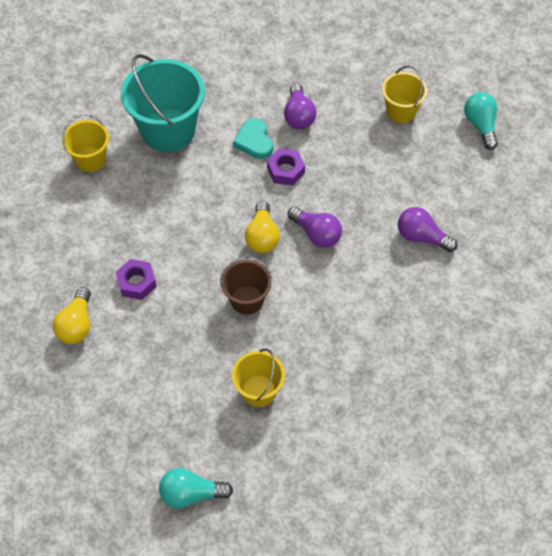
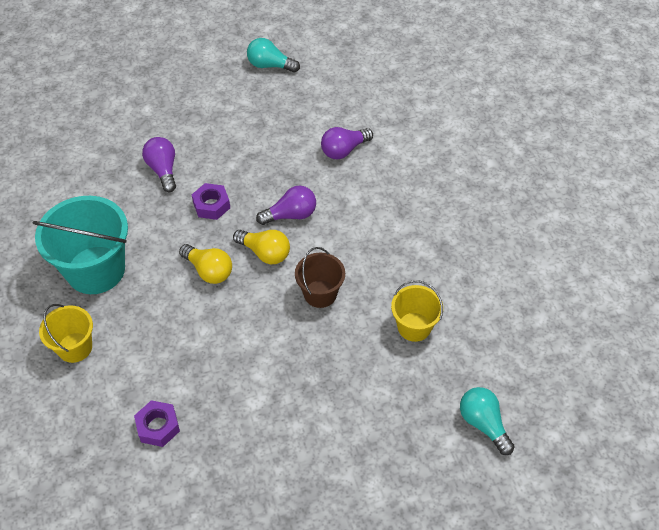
camera: 60 degrees left, 5 degrees down
yellow light bulb [53,287,91,344] -> yellow light bulb moved to [179,244,232,284]
purple nut [116,259,157,300] -> purple nut moved to [134,400,180,447]
turquoise light bulb [159,468,233,509] -> turquoise light bulb turned 120 degrees clockwise [460,387,515,455]
turquoise heart [233,118,273,159] -> none
purple light bulb [284,83,317,129] -> purple light bulb turned 135 degrees counterclockwise [142,137,176,192]
yellow bucket [382,66,427,123] -> none

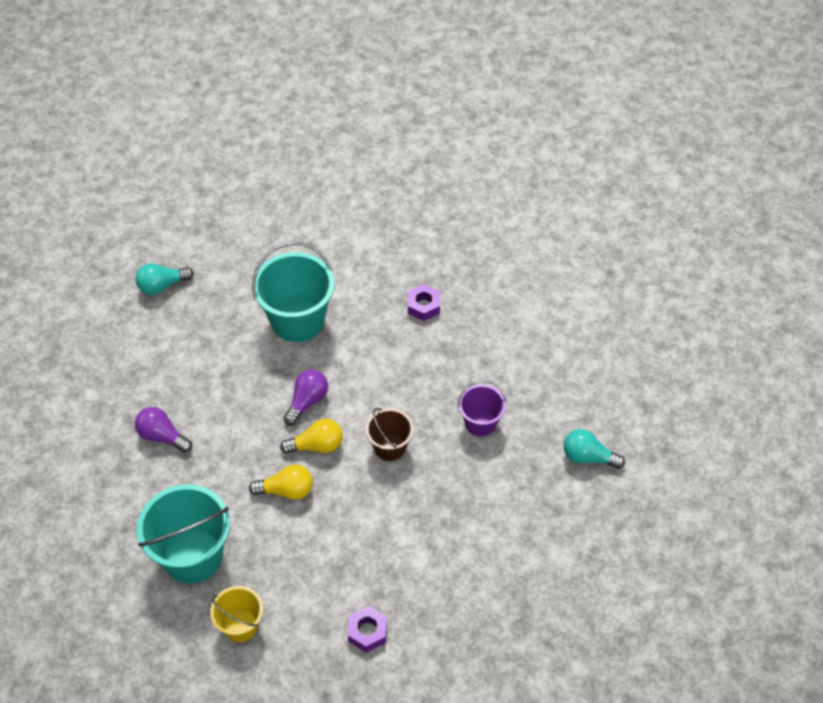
camera: 40 degrees left, 0 degrees up
purple nut [192,183,230,220] -> purple nut moved to [408,284,440,321]
purple light bulb [321,127,373,160] -> turquoise bucket [252,242,335,342]
yellow bucket [391,280,443,342] -> purple bucket [458,381,506,437]

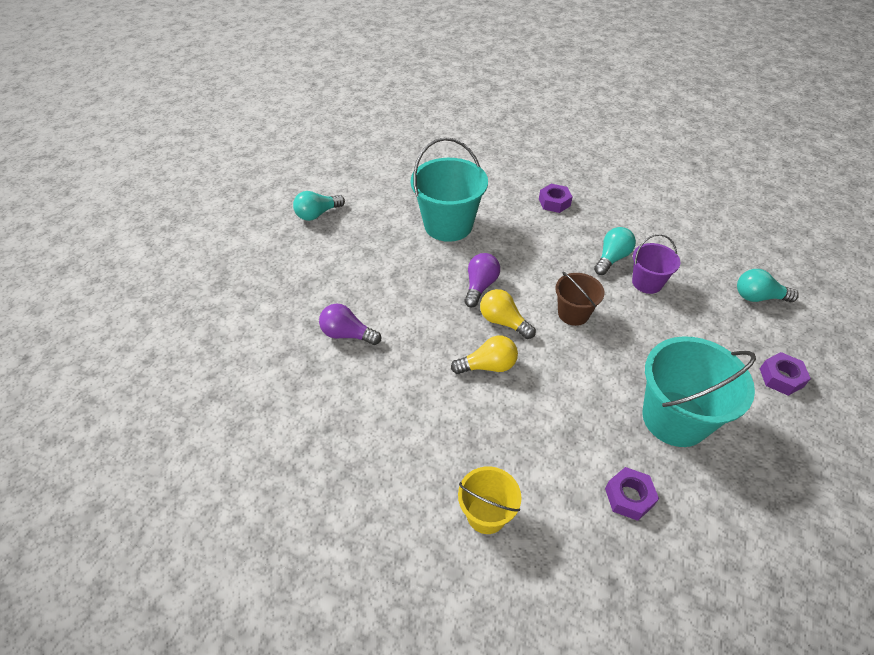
camera: 10 degrees left, 5 degrees down
turquoise bucket [137,484,230,583] -> turquoise bucket moved to [642,336,756,447]
yellow light bulb [280,419,343,454] -> yellow light bulb turned 120 degrees counterclockwise [480,289,536,339]
none -> turquoise light bulb [594,227,636,275]
none -> purple nut [760,352,811,396]

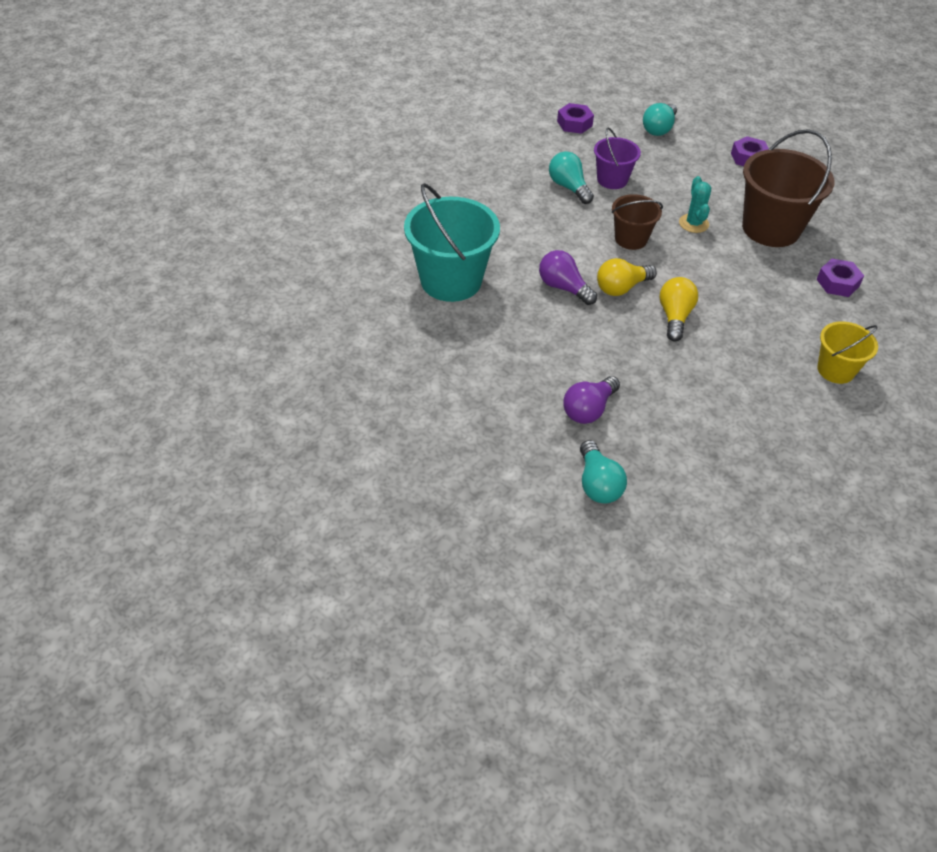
camera: 70 degrees left, 0 degrees up
turquoise light bulb [293,191,345,221] -> turquoise light bulb moved to [580,440,627,504]
purple nut [539,184,573,213] -> purple nut moved to [557,103,594,134]
turquoise bucket [642,336,756,447] -> brown bucket [742,129,834,247]
none -> turquoise cactus [679,176,711,233]

